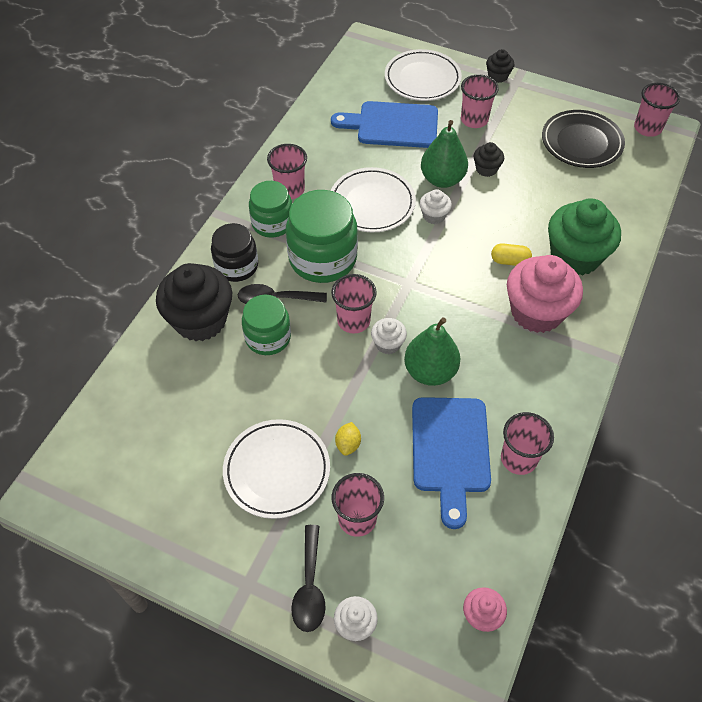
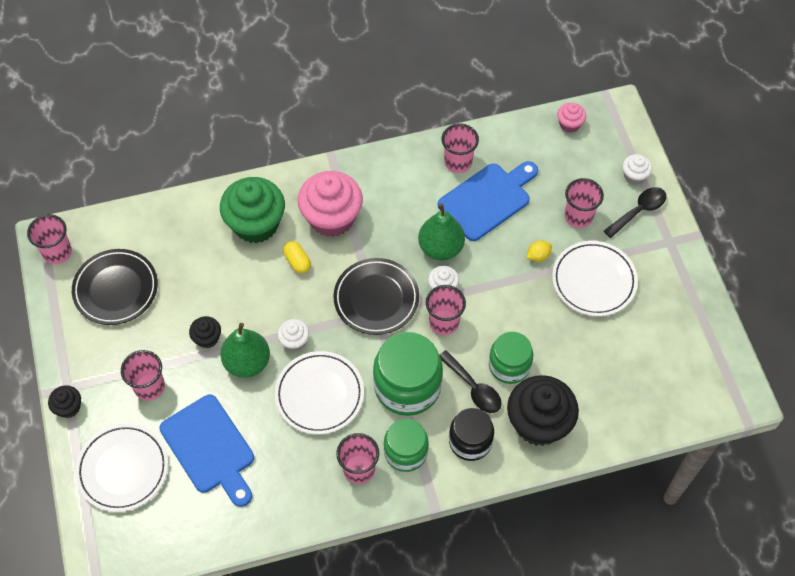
camera: 130 degrees left, 5 degrees up
none -> black plate [333,258,419,335]

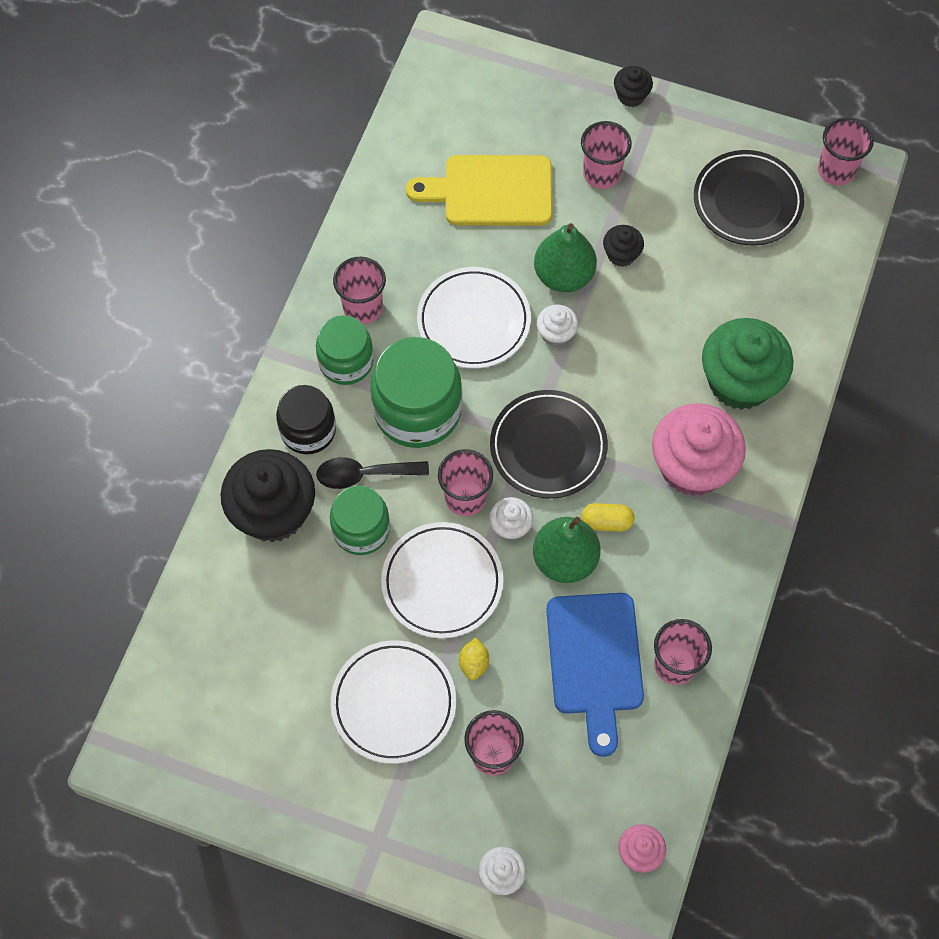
camera: 125 degrees right, 5 degrees up
white plate [75,423,168,512] -> white plate moved to [381,522,503,639]
blue cutting board [159,395,254,507] -> yellow cutting board [406,155,552,226]
yellow capsule [283,241,311,274] -> yellow capsule moved to [581,503,635,532]
black spoon [604,187,667,238] -> none

